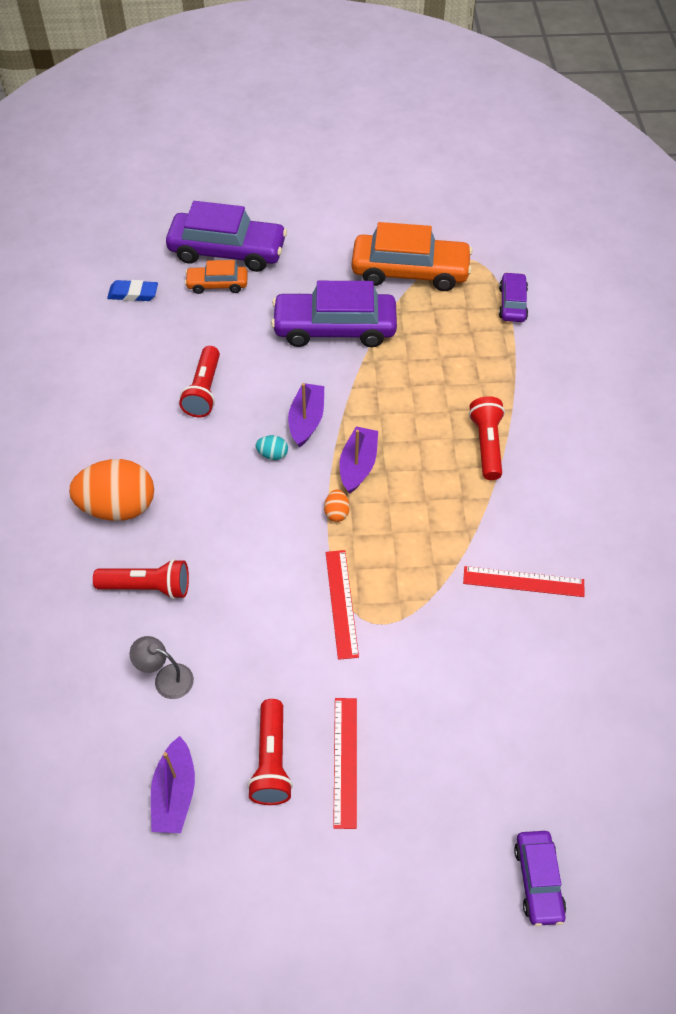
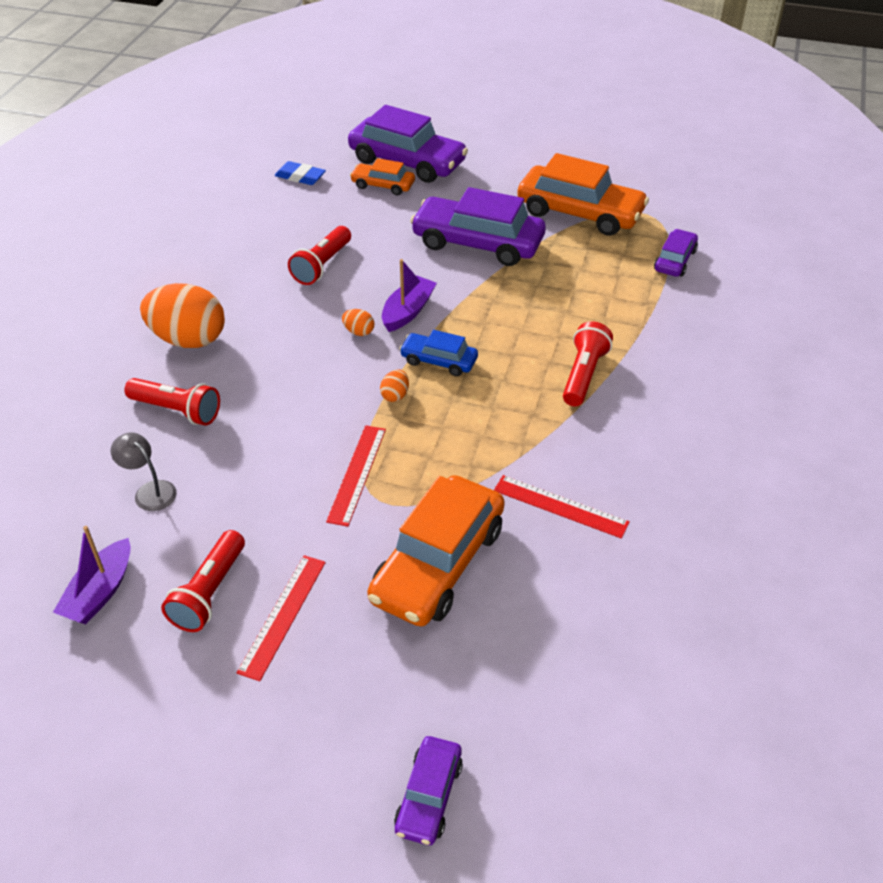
camera: 20 degrees right, 10 degrees down
turquoise egg [256,435,288,460] -> orange egg [342,309,374,336]
purple boat [339,426,378,494] -> blue car [400,330,478,376]
none -> orange car [367,475,505,627]

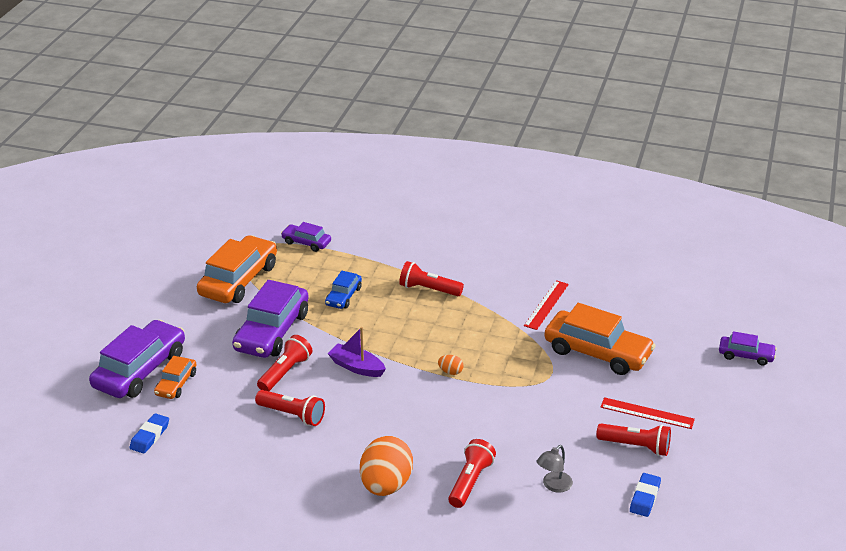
camera: 90 degrees left, 10 degrees down
purple boat [53,526,131,624] -> blue eraser [630,473,661,517]
red ruler [326,425,386,527] -> none
orange egg [342,309,374,336] -> none
blue car [400,330,478,376] -> blue car moved to [325,271,362,309]
none -> red flashlight [257,335,312,391]

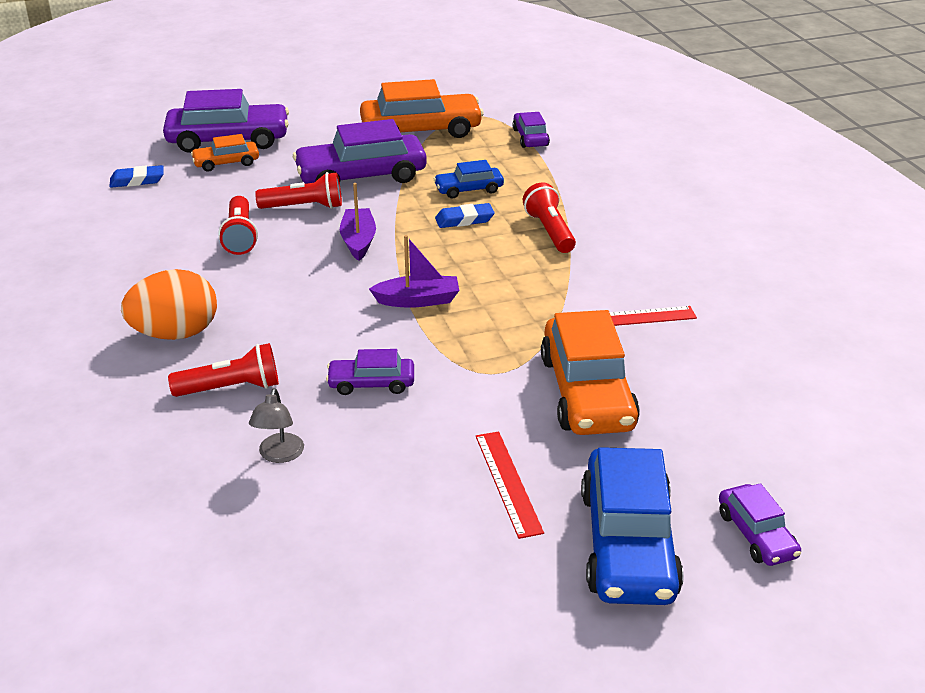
camera: 55 degrees right, 0 degrees up
orange egg [438,355,463,375] -> purple boat [369,235,459,308]
grey lamp [537,445,573,493] -> grey lamp turned 90 degrees counterclockwise [249,388,304,463]
red flashlight [596,423,671,456] -> none
blue eraser [630,473,661,517] -> blue eraser moved to [435,203,495,228]
none -> purple car [326,349,414,395]
none -> blue car [581,447,683,605]

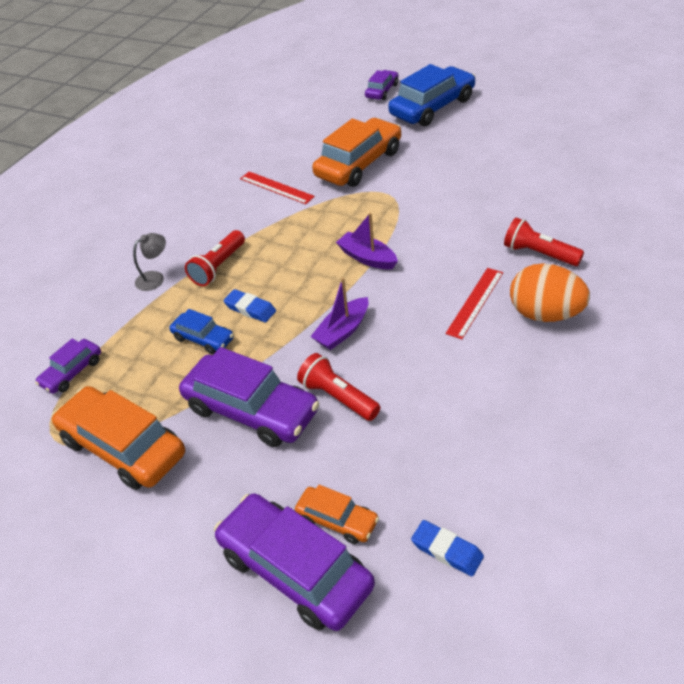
camera: 130 degrees left, 10 degrees up
red flashlight [218,196,258,255] -> none
grey lamp [249,388,304,463] -> grey lamp moved to [133,233,166,291]
purple car [326,349,414,395] -> none
red ruler [476,431,544,539] -> red ruler moved to [445,268,503,339]

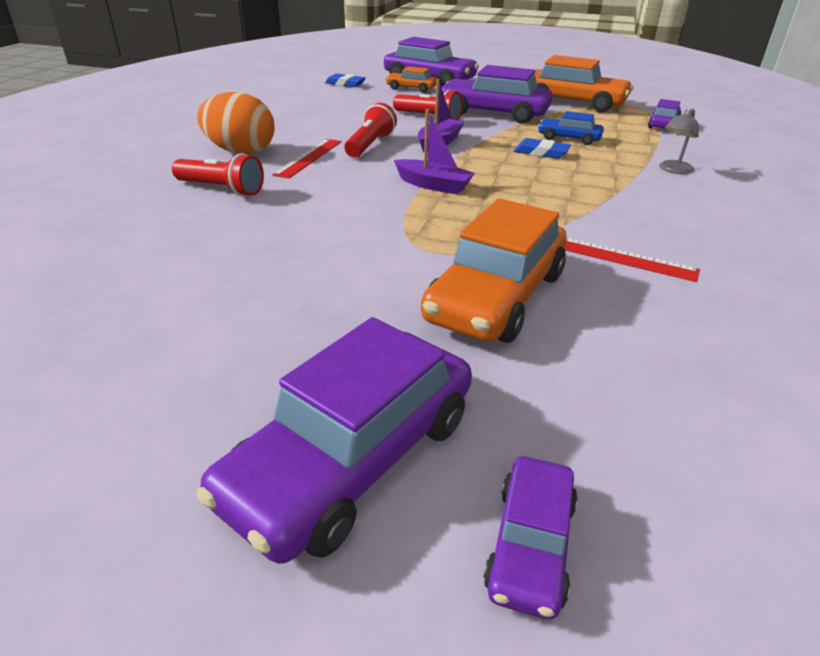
camera: 165 degrees right, 10 degrees down
red flashlight [185,230,245,286] -> red flashlight moved to [345,103,397,158]
blue car [388,64,476,126] -> purple car [196,317,472,564]

